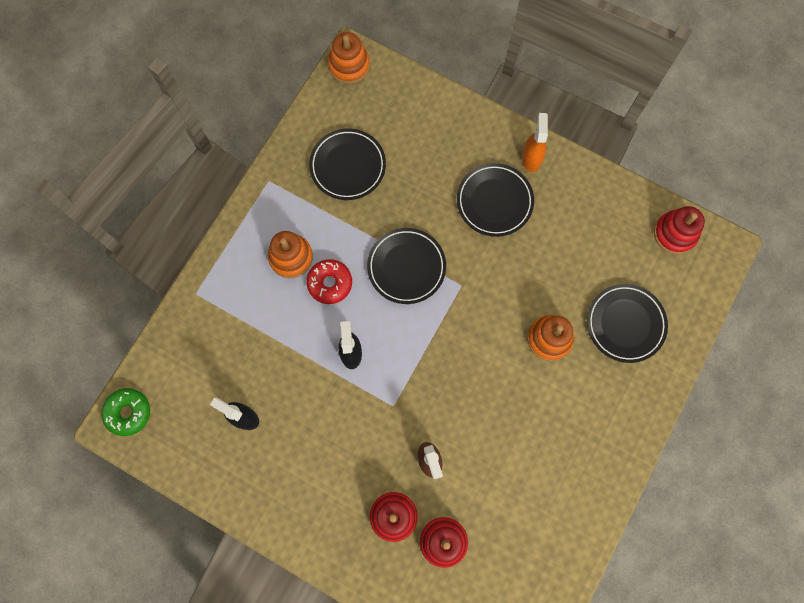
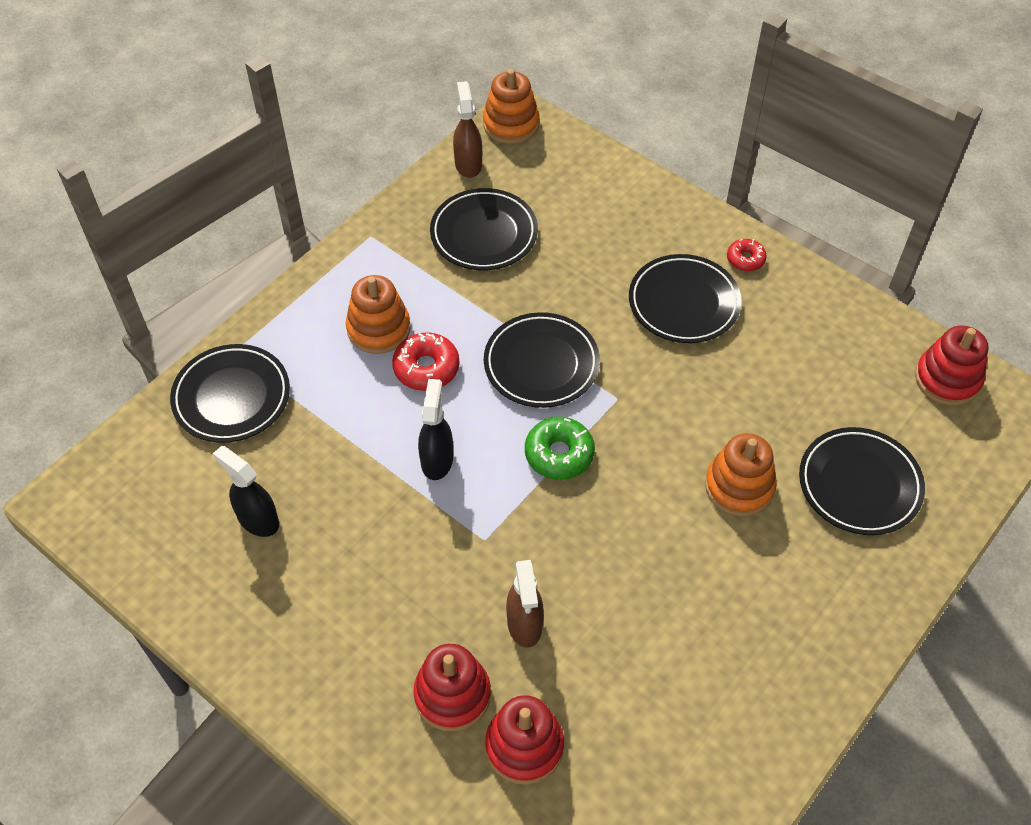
camera: 10 degrees right, 20 degrees down
green donut [101,388,150,436] -> green donut moved to [525,417,595,480]
orange spray bottle [522,113,548,172] -> red donut [727,239,767,271]
none -> black plate [170,344,290,443]
none -> brown spray bottle [453,81,482,178]

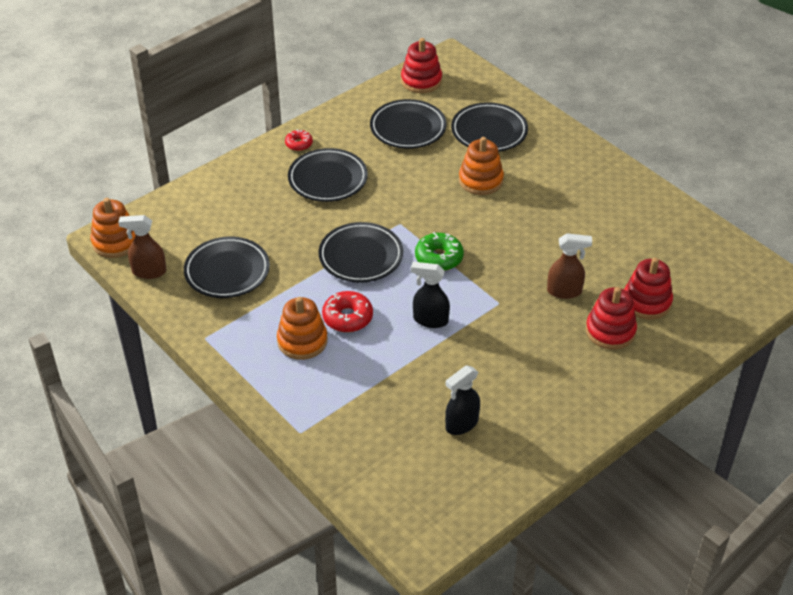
camera: 80 degrees left, 10 degrees down
black plate [170,344,290,443] -> black plate moved to [370,99,447,149]

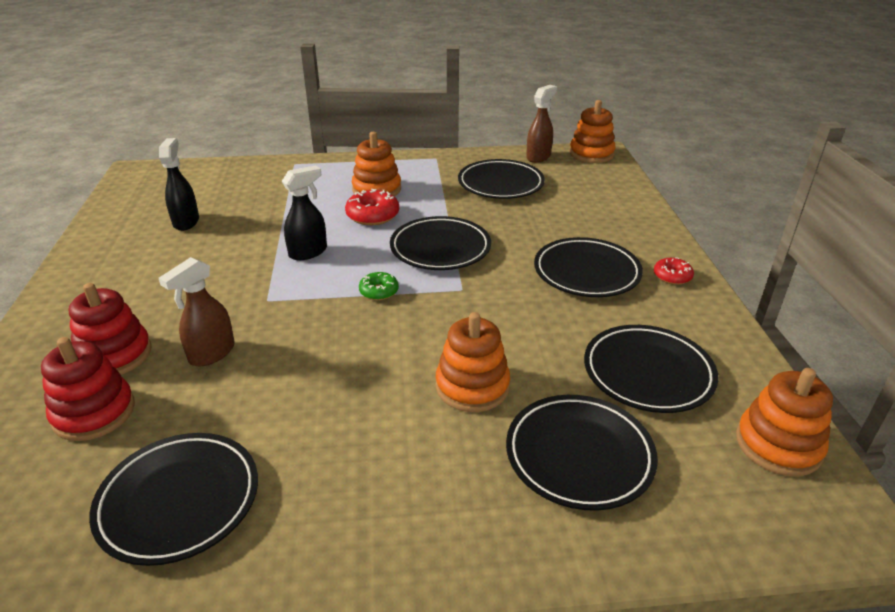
camera: 125 degrees right, 10 degrees down
red stacking toy [401,38,442,93] -> orange stacking toy [736,368,833,476]
green donut [415,232,464,271] -> green donut [359,272,399,300], size x0.62
none -> black plate [89,433,258,566]

